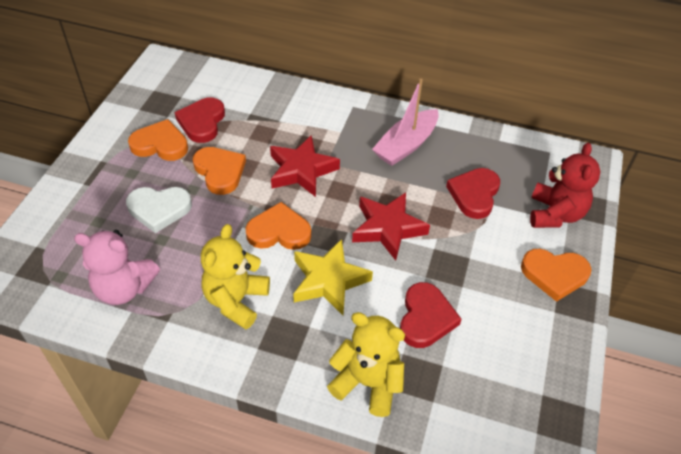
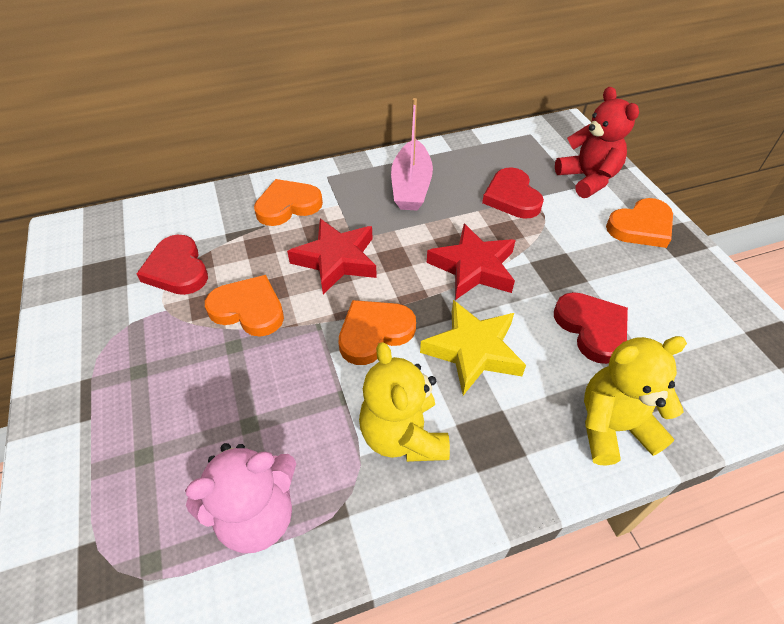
camera: 35 degrees left, 0 degrees up
white heart [126,187,192,233] -> none
orange heart [128,119,188,161] -> orange heart moved to [254,179,323,226]

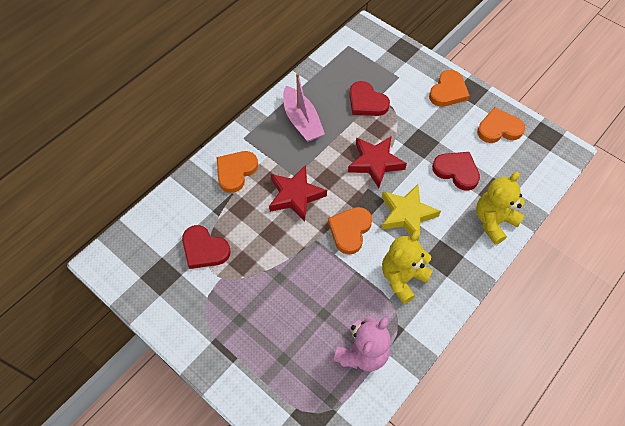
camera: 30 degrees left, 10 degrees up
orange heart [205,275,284,337] -> orange heart moved to [477,107,525,143]
yellow teddy bear [359,342,450,462] -> yellow teddy bear turned 90 degrees clockwise [382,231,433,304]
red teddy bear [555,87,639,198] -> none

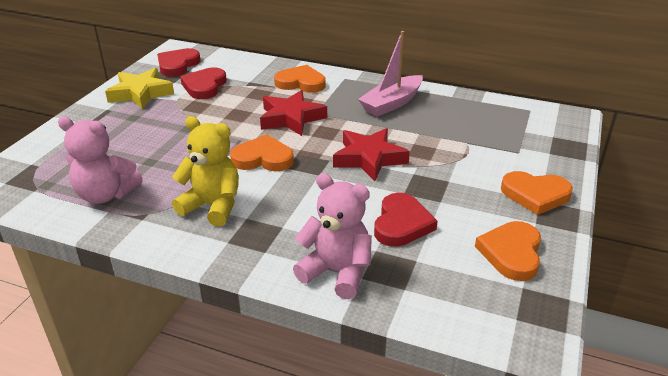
camera: 70 degrees right, 25 degrees down
red heart [350,81,390,116] -> red heart moved to [157,48,201,77]
yellow star [381,184,441,241] -> yellow star moved to [105,68,174,109]
yellow teddy bear [476,172,525,245] -> pink teddy bear [293,173,372,299]
orange heart [477,107,525,143] -> orange heart turned 135 degrees counterclockwise [475,221,541,281]

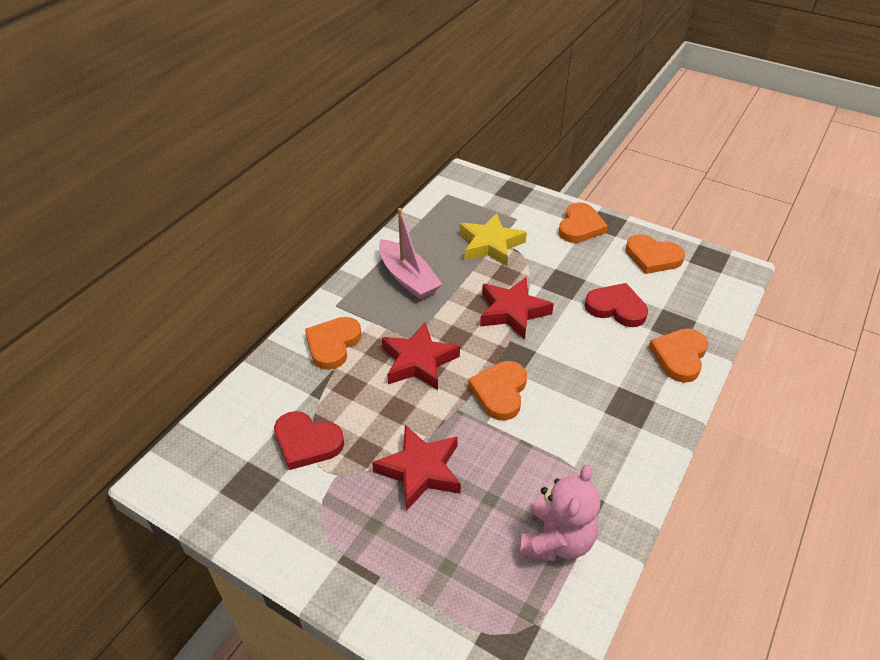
camera: 80 degrees left, 10 degrees up
yellow star [105,68,174,109] -> yellow star moved to [459,213,527,266]
red heart [157,48,201,77] -> none
yellow teddy bear [172,116,239,226] -> none
pink teddy bear [293,173,372,299] -> orange heart [649,329,708,383]
none -> red star [372,425,461,511]

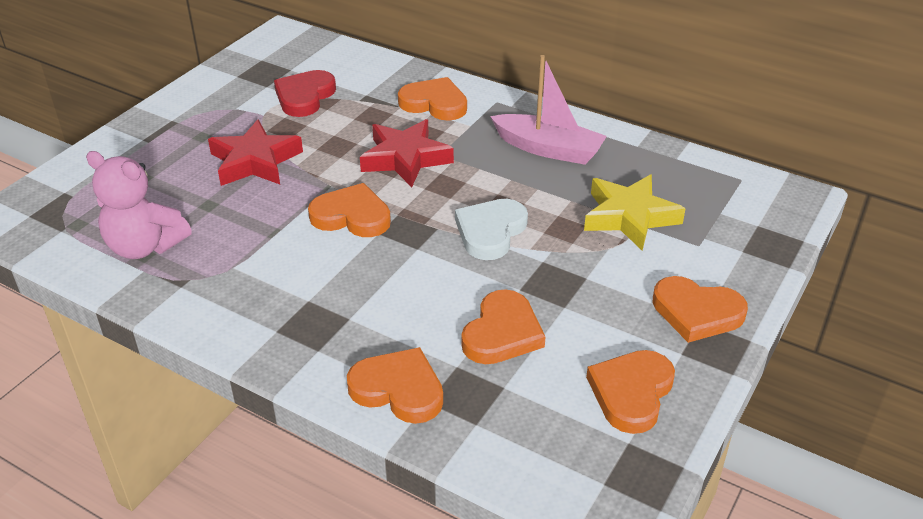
camera: 90 degrees right, 5 degrees down
pink boat [379,208,442,300] -> pink boat turned 120 degrees counterclockwise [490,55,607,165]
red star [480,277,554,339] -> white heart [455,199,528,260]
red heart [585,283,648,327] -> orange heart [461,289,545,364]

